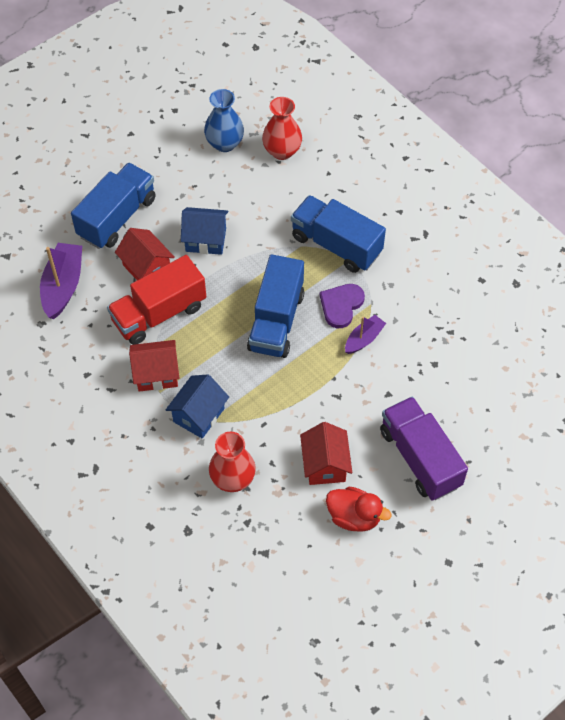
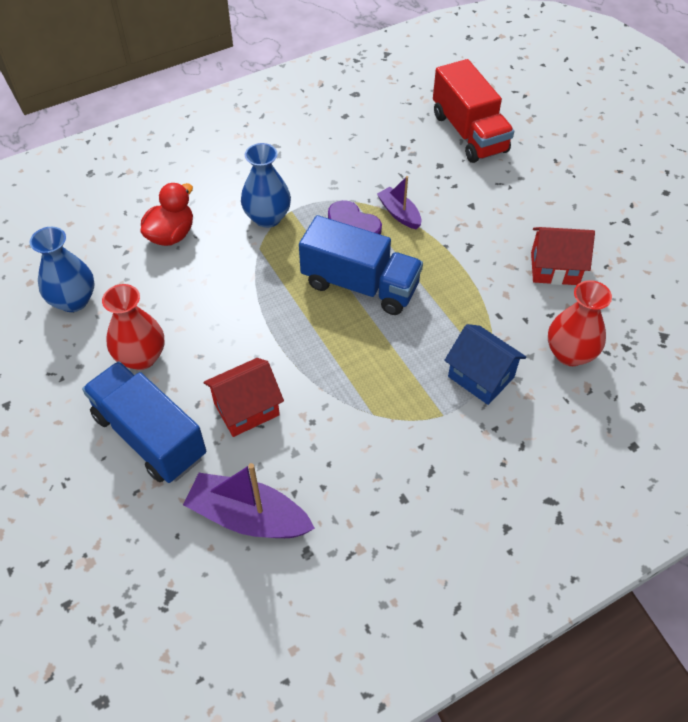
camera: 80 degrees left, 5 degrees down
red truck [107,255,206,345] -> red truck moved to [433,59,514,163]
red house [129,340,179,392] -> none
blue house [181,207,228,255] -> none
red vase [262,97,302,160] -> red vase moved to [102,284,164,370]
blue truck [291,195,386,273] -> blue vase [241,143,291,228]
red duck [326,487,391,532] -> red duck moved to [140,183,193,246]
purple truck [380,396,468,500] -> none

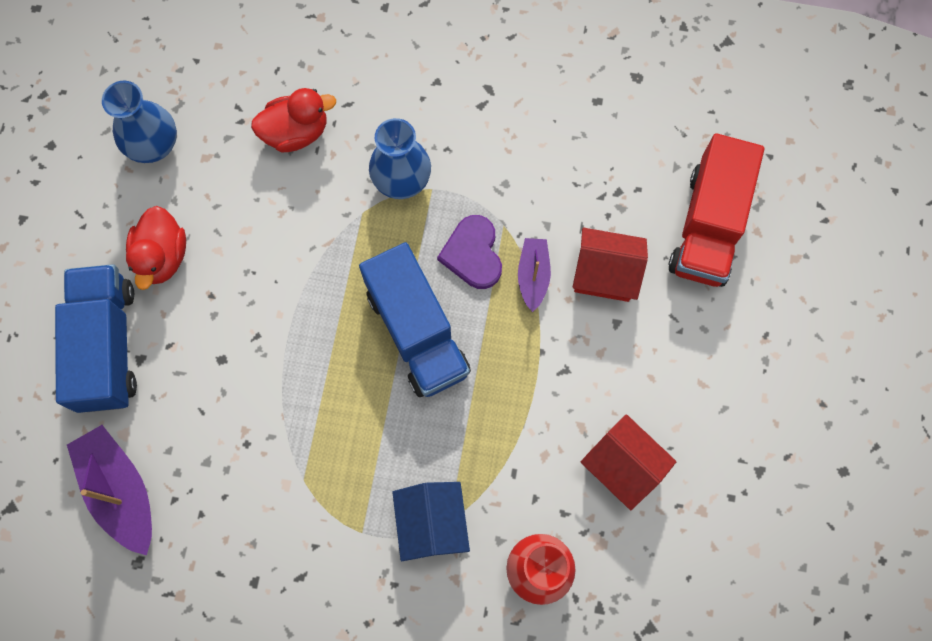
camera: 40 degrees right, 20 degrees up
red vase [102,284,164,370] -> red duck [126,206,186,290]
red house [204,358,284,437] -> red house moved to [573,228,648,302]

